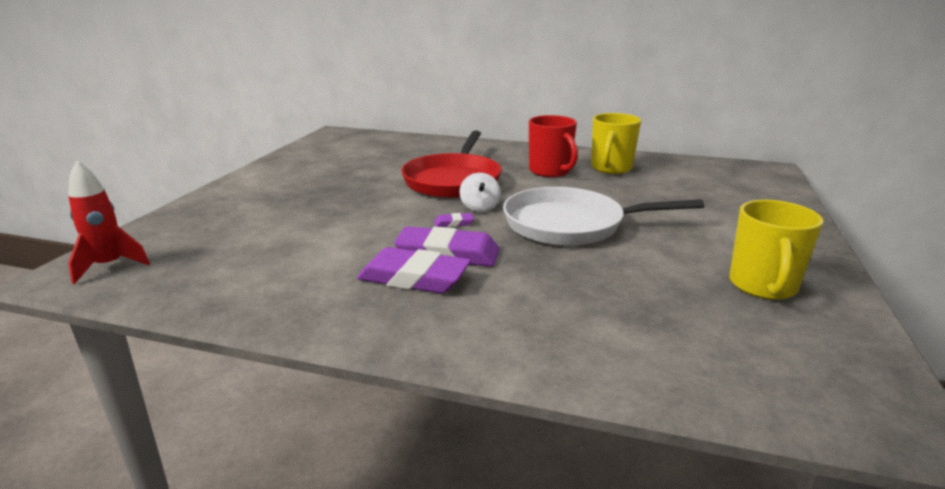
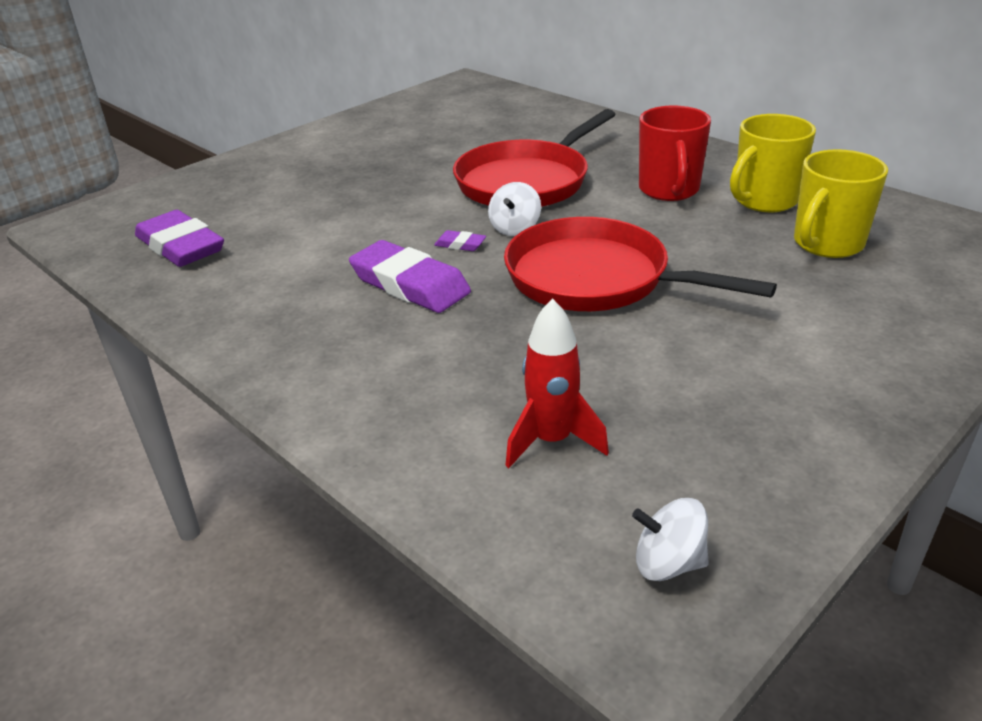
camera: 30 degrees right, 10 degrees up
red rocket [68,161,150,284] -> red rocket moved to [505,298,609,468]
purple eraser [357,247,471,294] -> purple eraser moved to [135,210,224,267]
white pan [503,187,704,246] -> red pan [504,217,777,311]
yellow mug [729,200,824,300] -> yellow mug moved to [794,149,888,258]
none -> white spinning top [632,498,709,581]

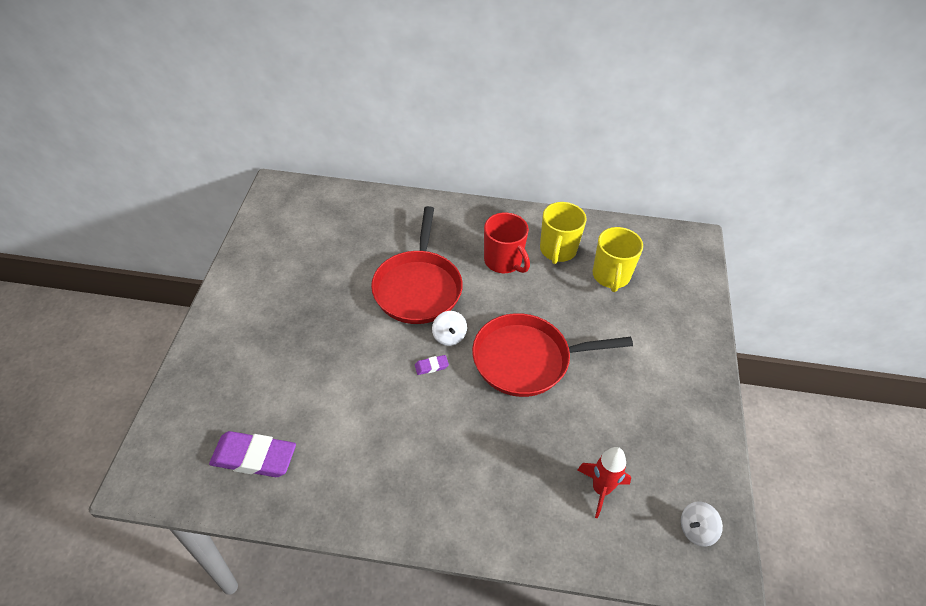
camera: 40 degrees left, 15 degrees up
purple eraser [349,240,471,313] -> none

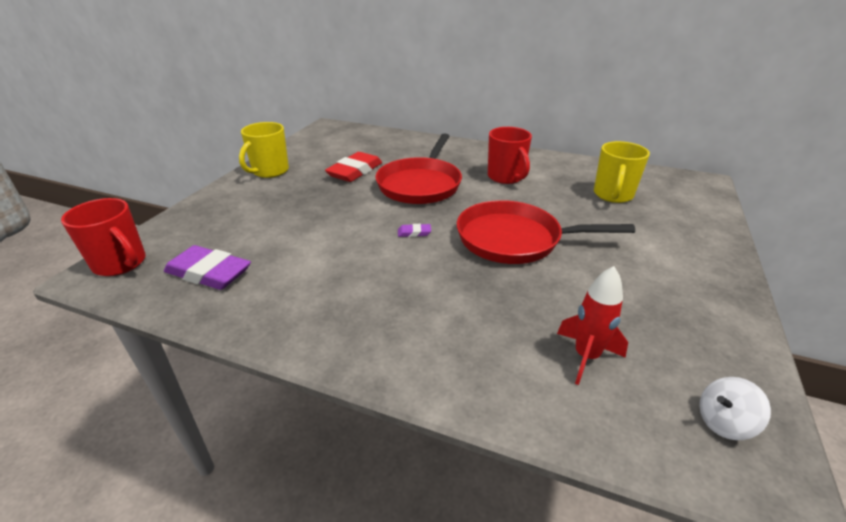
camera: 15 degrees right, 15 degrees down
white spinning top [432,311,467,346] -> none
yellow mug [540,202,586,264] -> yellow mug moved to [239,122,289,178]
none -> red mug [61,198,146,276]
none -> red eraser [325,152,382,182]

